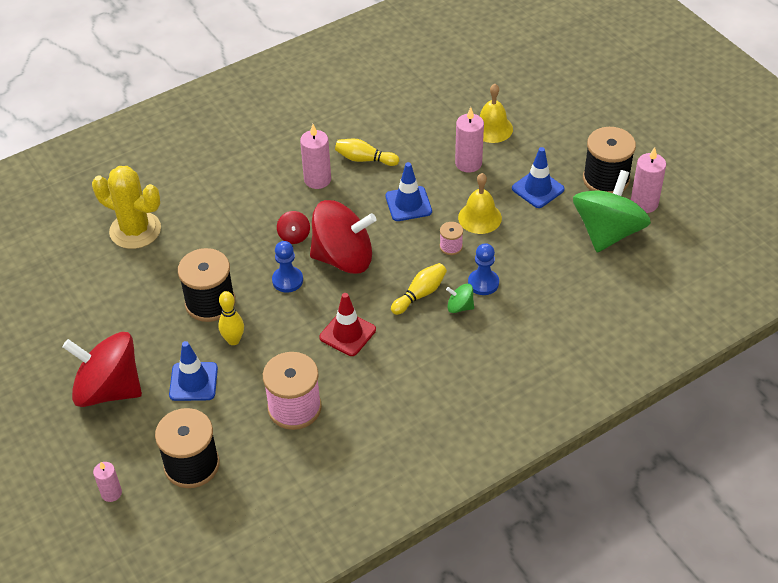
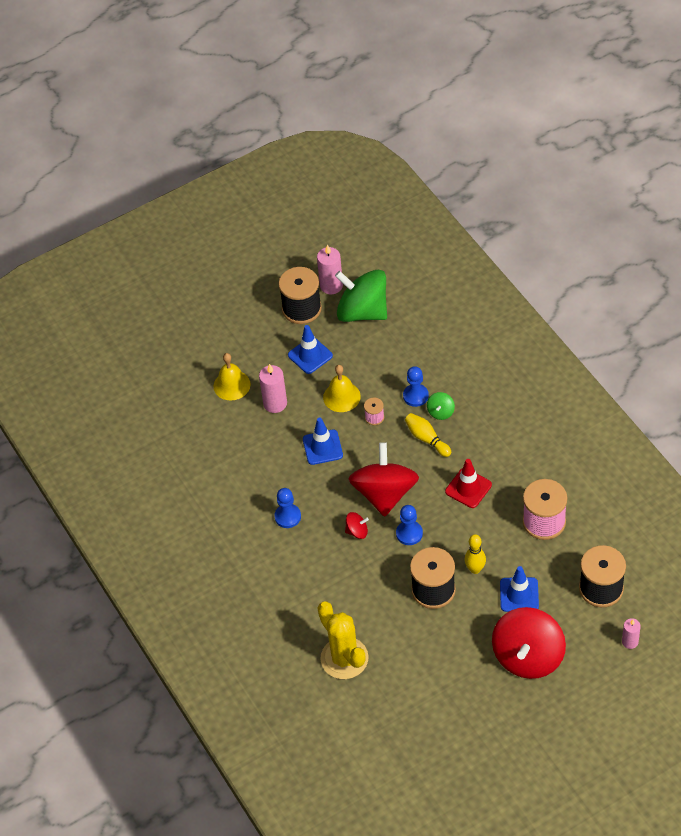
camera: 85 degrees left, 5 degrees up
yellow cactus [92,166,161,249] -> yellow cactus turned 60 degrees counterclockwise [318,602,369,679]
pink candle [300,124,331,189] -> blue pawn [274,488,301,528]
yellow bowling pin [335,138,399,166] -> none

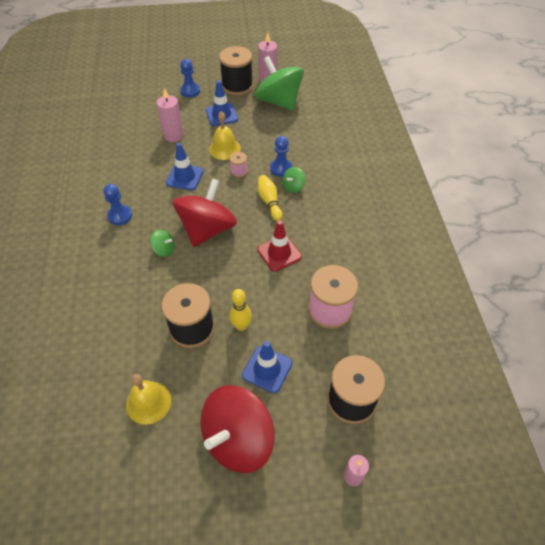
camera: 20 degrees right, 0 degrees up
yellow bell [214,353,250,400] -> yellow bell moved to [126,374,171,425]
yellow cactus [318,602,369,679] -> none
red spinning top [345,512,369,539] -> green spinning top [150,229,175,257]
blue pawn [396,505,423,545] -> blue pawn moved to [180,59,200,97]

